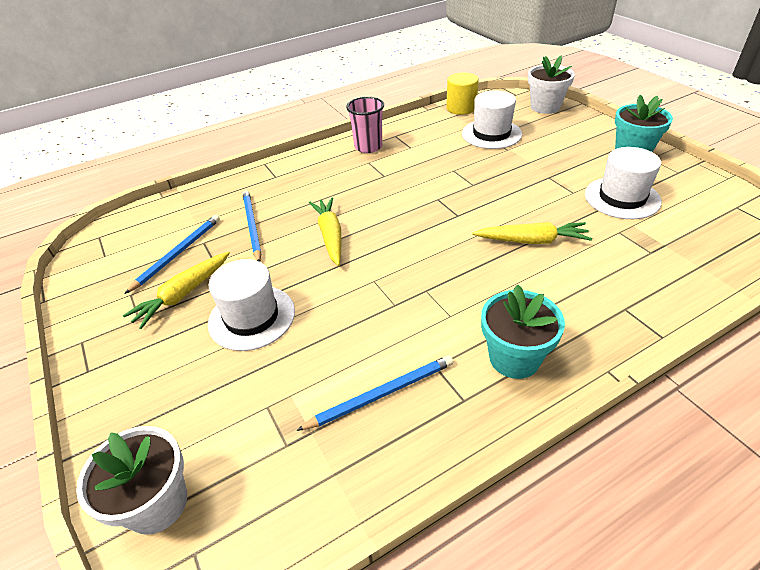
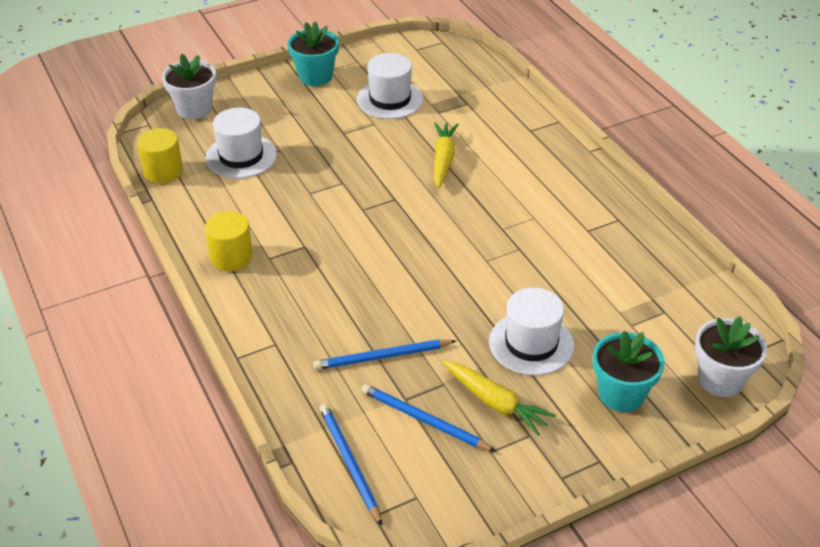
camera: 90 degrees left, 0 degrees up
blue pencil [296,355,453,431] -> blue pencil moved to [320,403,382,526]
yellow carrot [309,197,341,266] -> none
pink cup [346,97,384,153] -> yellow cylinder [205,211,253,271]
turquoise flower pot [481,285,565,379] -> turquoise flower pot moved to [593,331,665,412]

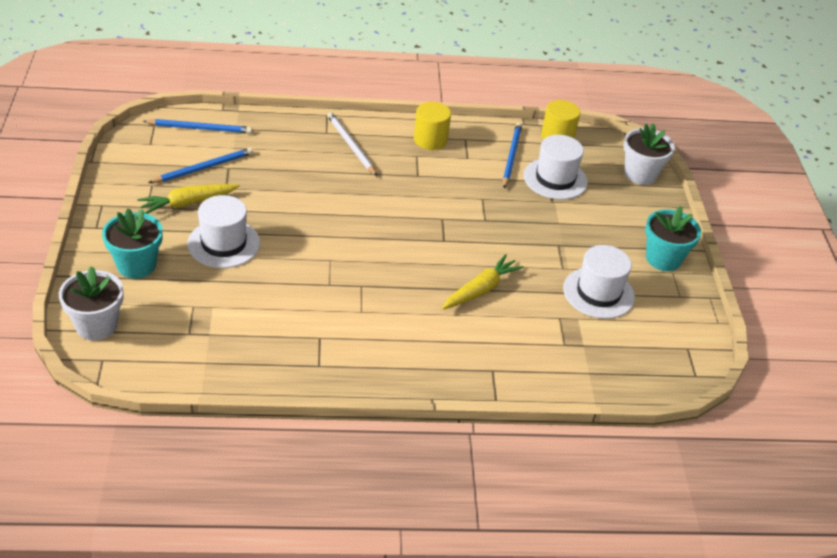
camera: 110 degrees right, 0 degrees up
blue pencil [313,339,456,370] -> blue pencil moved to [503,123,522,188]
yellow carrot [434,122,459,188] -> yellow carrot turned 75 degrees counterclockwise [442,254,524,309]
none -> white pencil [327,112,377,176]

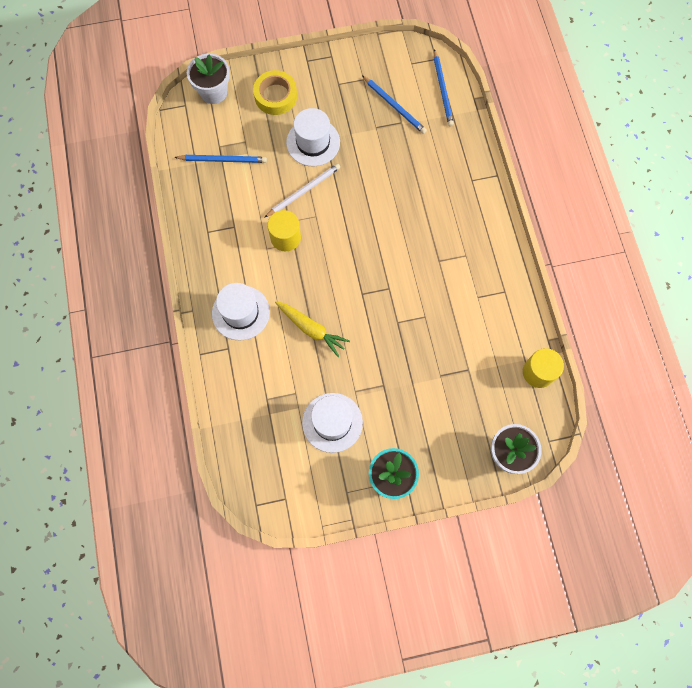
camera: 85 degrees right, 30 degrees up
turquoise flower pot [102,209,163,279] -> yellow tape [253,70,297,115]
yellow carrot [137,184,240,214] -> none
white pencil [327,112,377,176] -> white pencil moved to [264,164,340,218]
yellow cylinder [414,102,451,150] -> yellow cylinder moved to [267,210,301,251]
blue pencil [503,123,522,188] -> blue pencil moved to [174,155,267,163]
white hat [524,135,588,200] -> white hat moved to [212,283,270,341]

